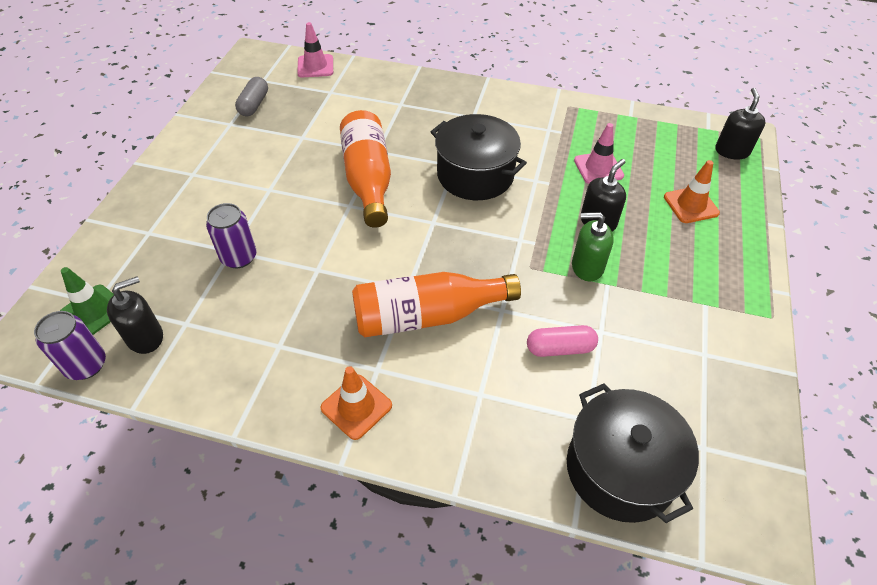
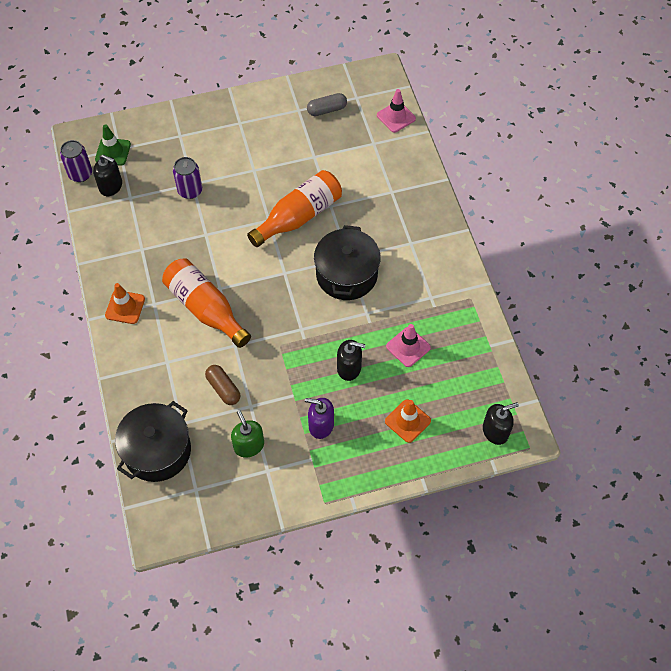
camera: 60 degrees right, 10 degrees up
pink capsule [527,325,598,357] -> brown capsule [205,365,241,405]
green soap dispenser [572,212,614,281] -> green soap dispenser moved to [231,410,264,457]
none -> purple soap dispenser [305,398,334,439]

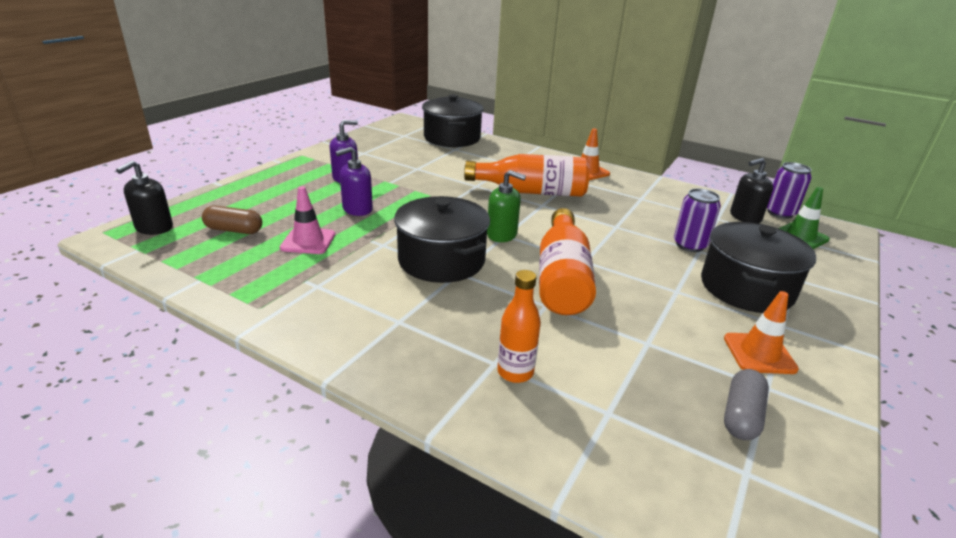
camera: 135 degrees right, 30 degrees down
brown capsule [205,365,241,405] -> brown capsule moved to [202,206,262,234]
green soap dispenser [231,410,264,457] -> green soap dispenser moved to [487,170,526,242]
black soap dispenser [337,340,365,381] -> purple soap dispenser [335,147,373,216]
pink traffic cone [377,89,416,133] -> none
orange traffic cone [385,399,431,443] -> orange traffic cone moved to [724,291,799,374]
none -> orange bottle [497,270,541,383]
none -> black pot [701,222,816,313]

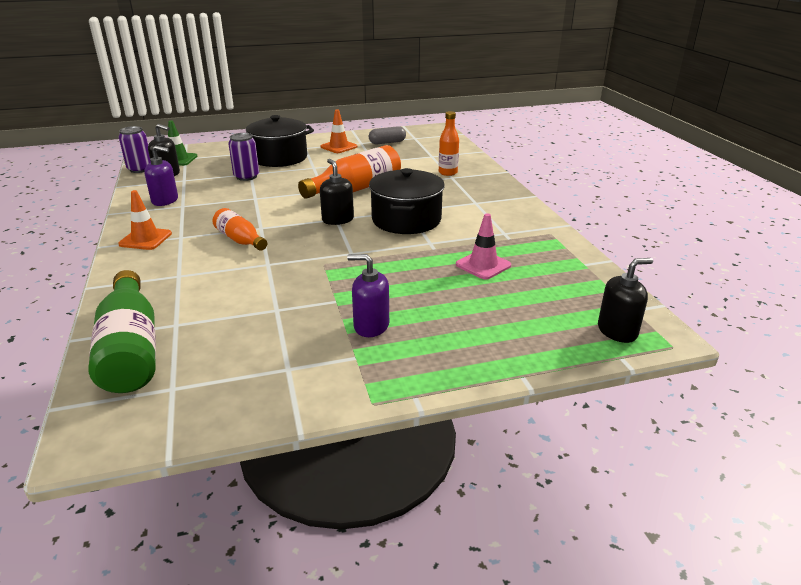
camera: 135 degrees left, 0 degrees up
brown capsule [202,206,262,234] -> none
purple soap dispenser [335,147,373,216] -> purple soap dispenser moved to [144,146,178,206]
black pot [422,94,484,147] -> green bottle [88,270,156,393]
orange bottle [464,154,590,197] -> orange bottle [213,208,267,251], size x0.59
green soap dispenser [487,170,526,242] -> black soap dispenser [320,159,354,225]

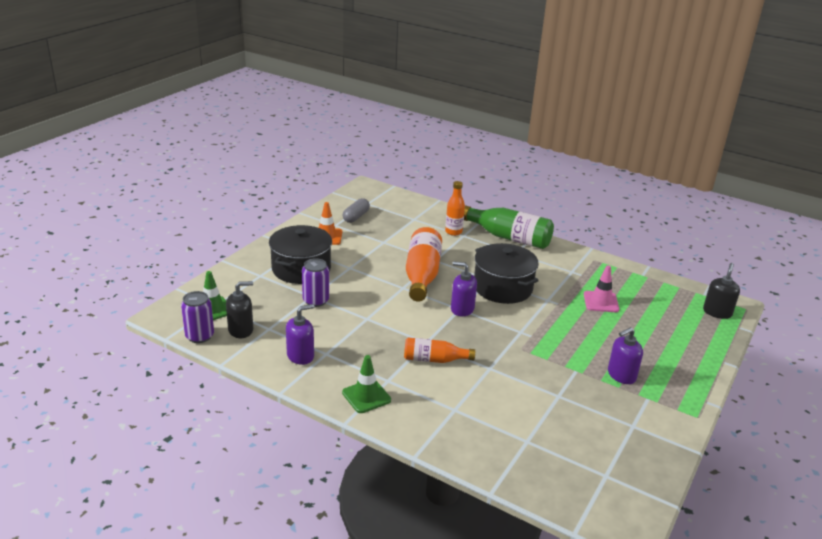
camera: 45 degrees left, 0 degrees up
green bottle [88,270,156,393] -> green bottle moved to [464,205,554,249]
orange traffic cone [118,190,172,250] -> green traffic cone [342,355,391,413]
black soap dispenser [320,159,354,225] -> purple soap dispenser [451,261,477,316]

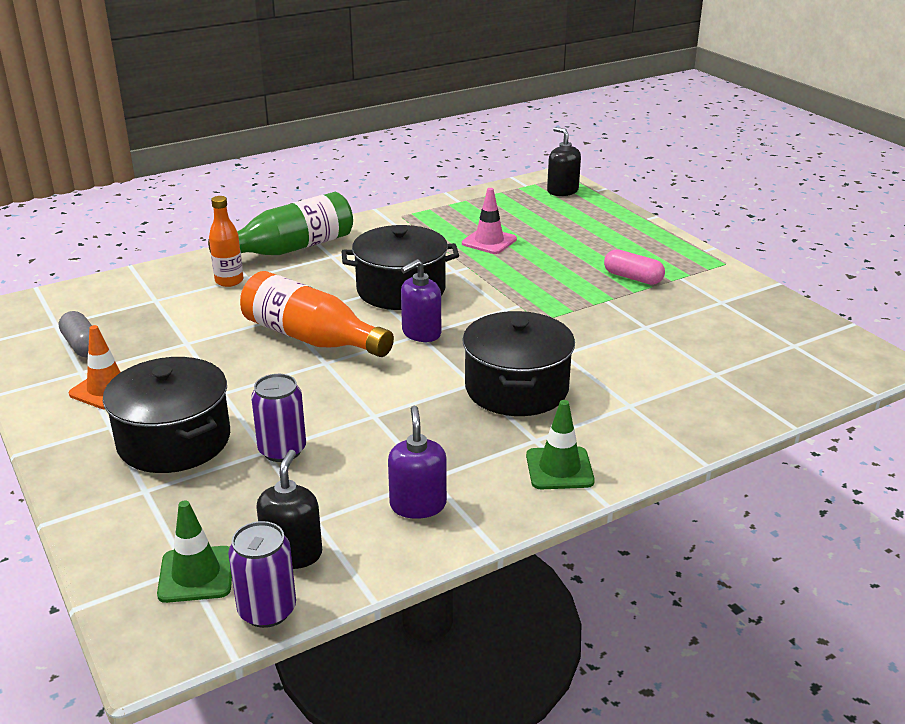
camera: 60 degrees left, 0 degrees up
orange bottle [404,338,475,363] -> black pot [462,311,575,416]
purple soap dispenser [608,327,643,384] -> pink capsule [604,249,665,285]

